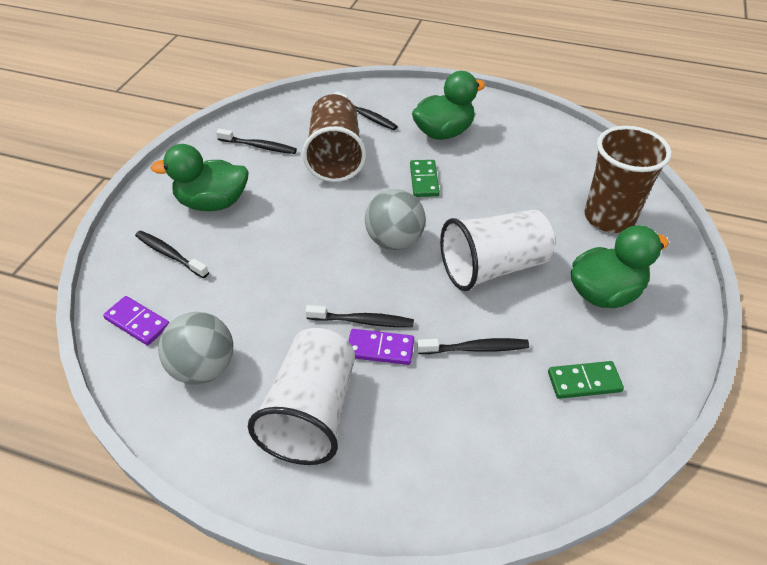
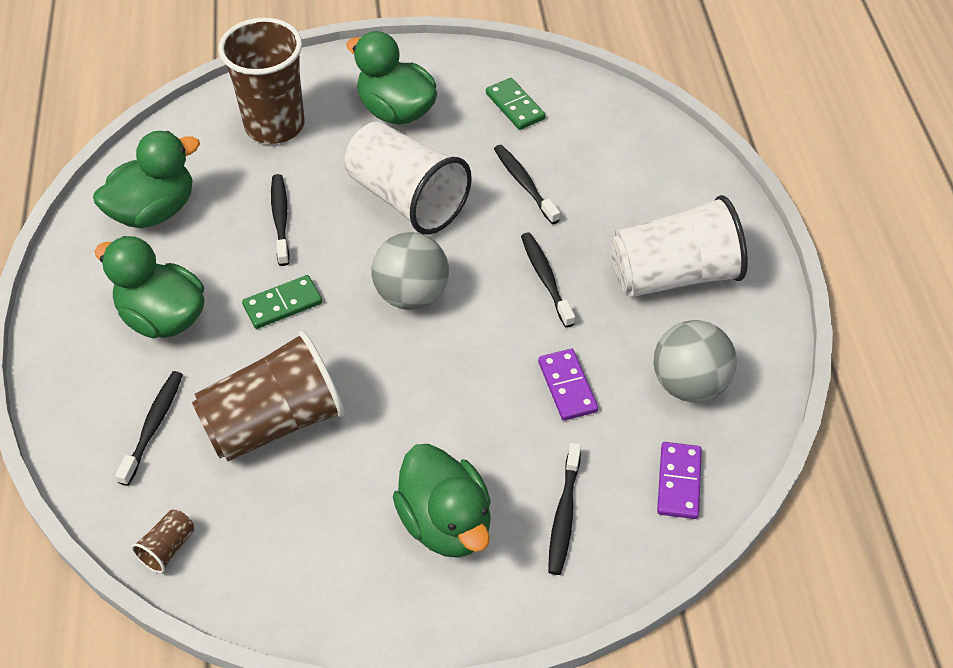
camera: 115 degrees left, 5 degrees up
black toothbrush [216,129,297,154] -> black toothbrush moved to [271,174,290,266]
purple domino [348,329,414,365] -> purple domino moved to [538,349,598,421]
none -> green duck [93,131,200,228]
none -> brown cup [131,510,194,573]

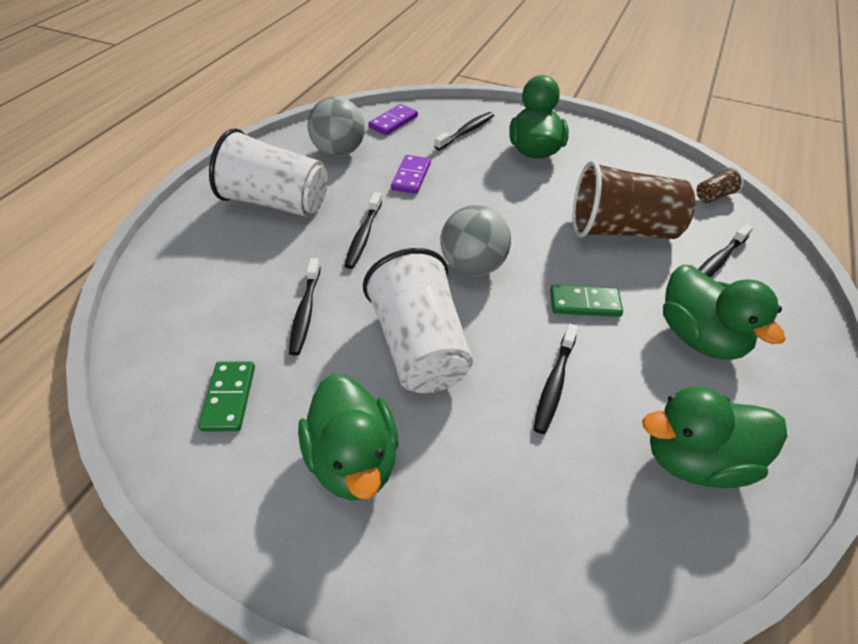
camera: 150 degrees left, 5 degrees down
brown cup [218,18,305,144] -> none

